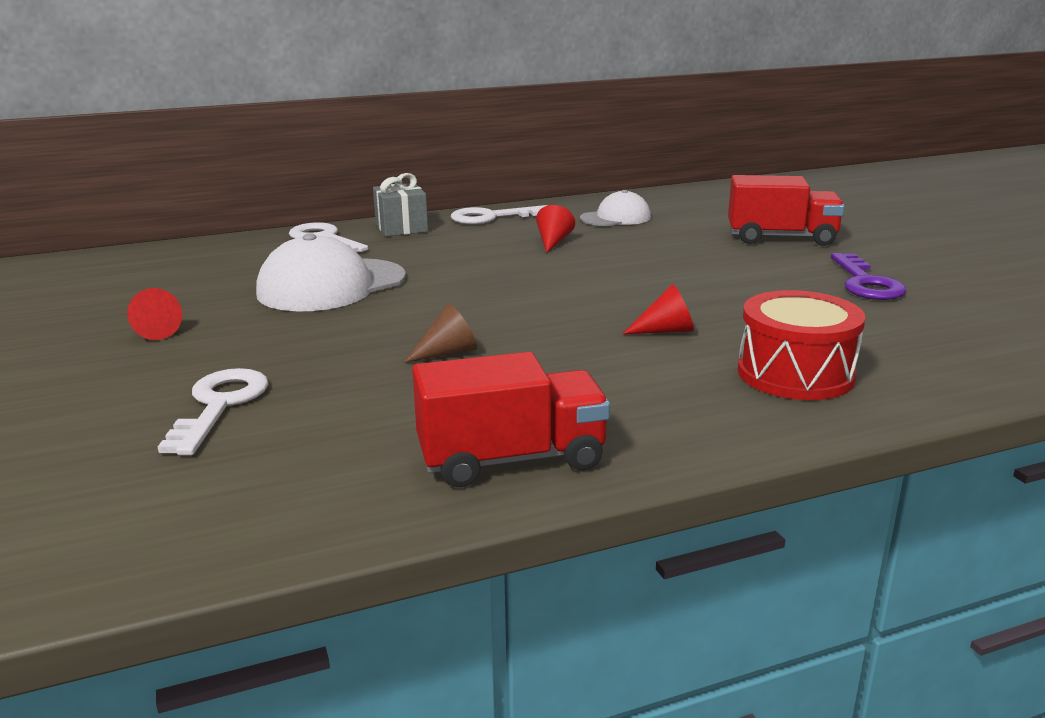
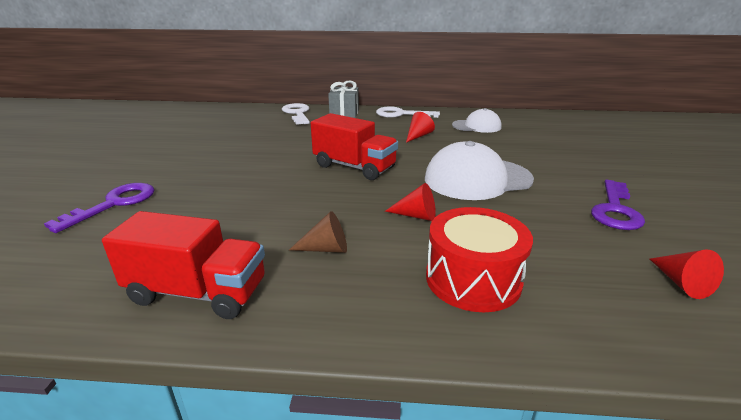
camera: 25 degrees right, 5 degrees up
red cone [127,288,182,340] -> red cone moved to [650,249,724,299]
white key [158,368,268,455] -> purple key [44,183,154,233]
white cap [256,233,406,312] -> white cap moved to [425,141,534,200]
brown cone [404,303,477,363] -> brown cone moved to [289,211,347,253]
red truck [728,175,845,246] -> red truck moved to [311,113,398,180]

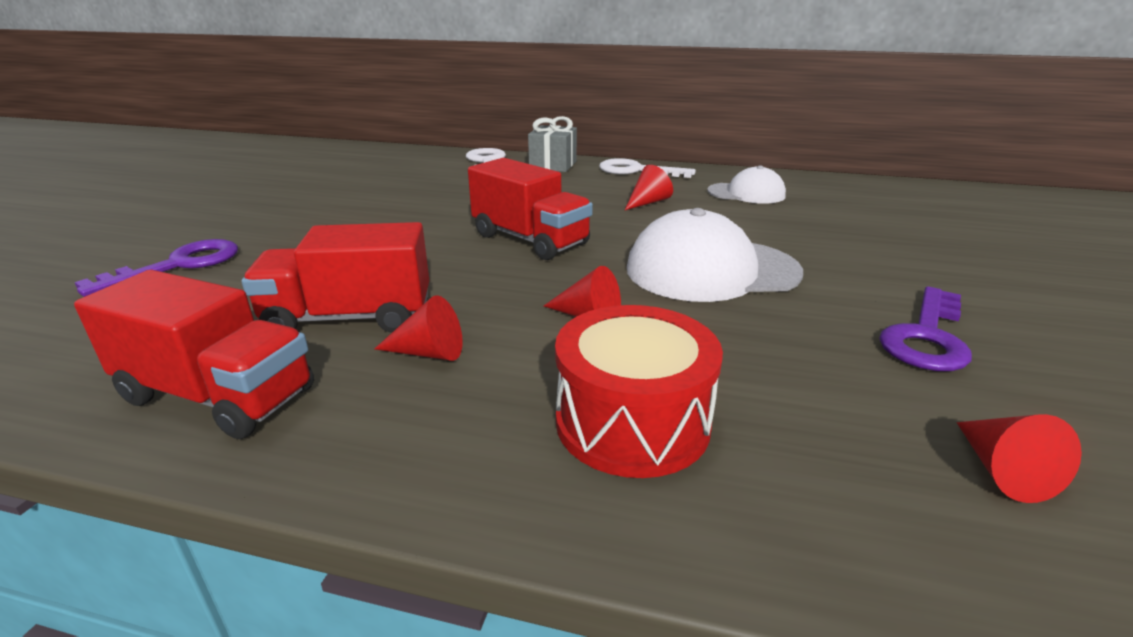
camera: 10 degrees right, 0 degrees up
brown cone [289,211,347,253] -> red cone [374,295,463,361]
none -> red truck [242,222,429,333]

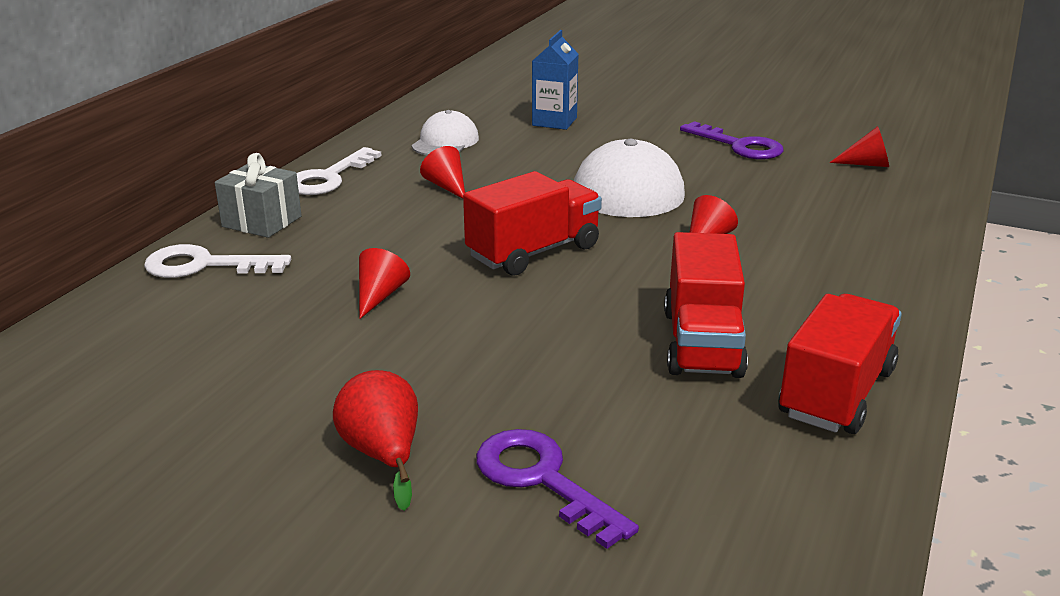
camera: 80 degrees left, 0 degrees up
red cone [374,295,463,361] -> red cone moved to [359,248,410,319]
red drum [555,305,723,478] -> none
none -> red pear [333,370,418,511]
none -> blue carton [532,30,578,130]

